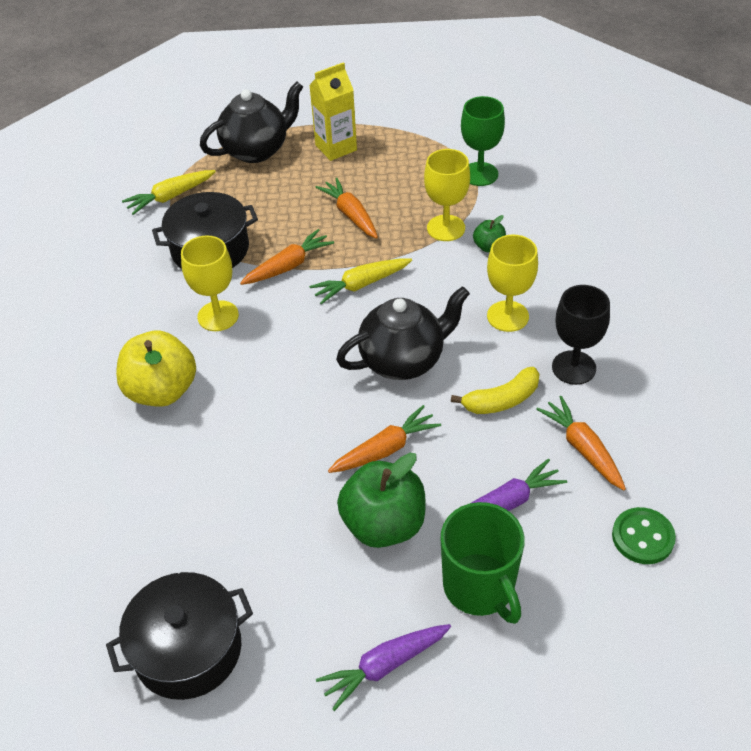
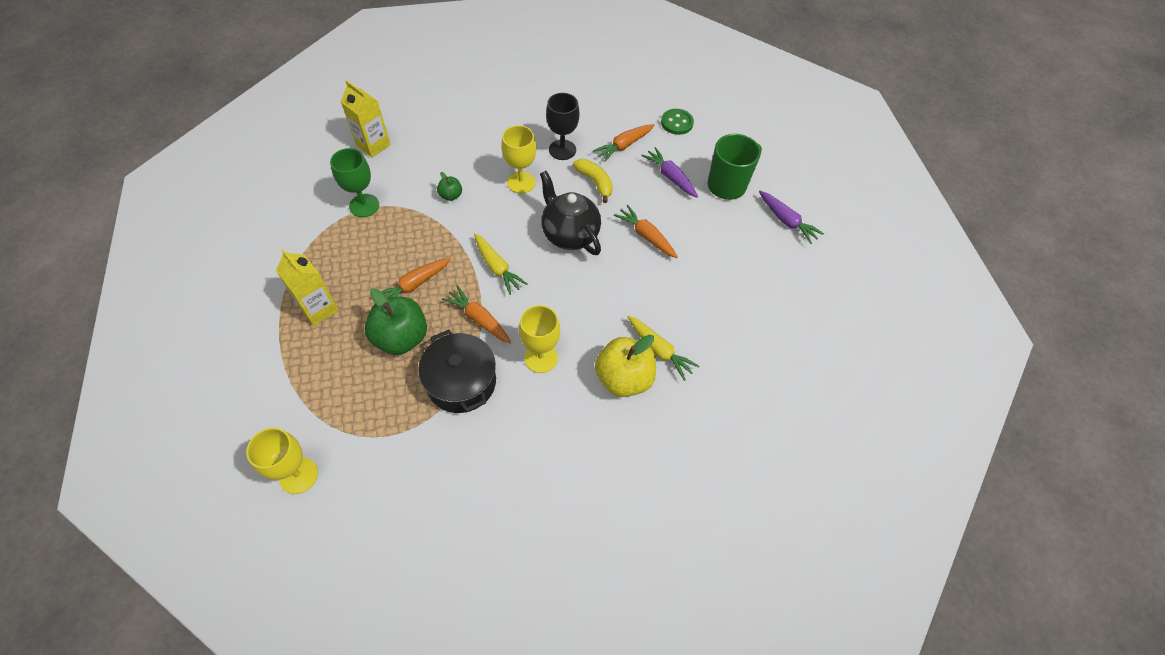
camera: 105 degrees left, 10 degrees up
black pot [106,572,253,700] -> none
yellow carrot [122,170,216,215] -> yellow carrot moved to [628,316,700,381]
black teapot [200,82,303,163] -> none
green apple [337,453,425,548] -> green apple moved to [365,288,427,355]
yellow goblet [424,149,470,241] -> yellow goblet moved to [246,428,318,494]
none -> yellow carton [341,80,391,157]

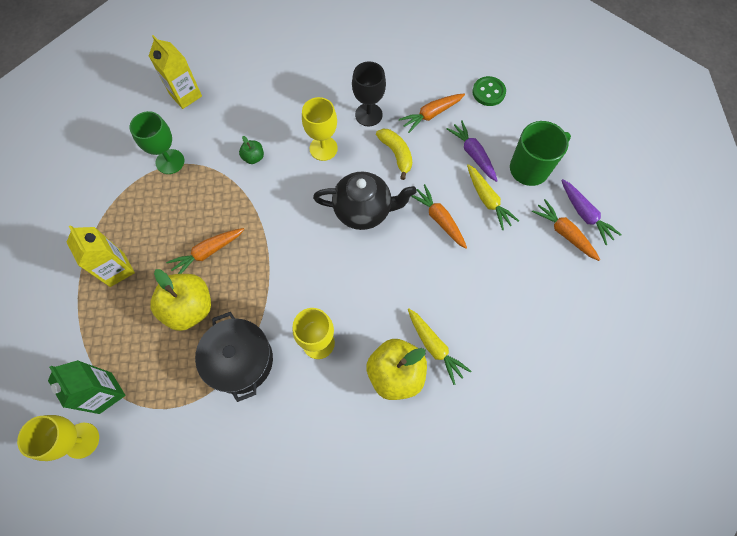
camera: 10 degrees right, 10 degrees up
green apple [365,288,427,355] -> yellow apple [150,269,211,331]
orange carrot [442,285,511,343] -> orange carrot moved to [532,199,600,261]
yellow carrot [474,234,528,295] -> yellow carrot moved to [467,164,519,230]
black teapot [540,171,601,255] -> black teapot turned 120 degrees clockwise [313,171,417,230]
none -> green carton [48,360,125,414]

